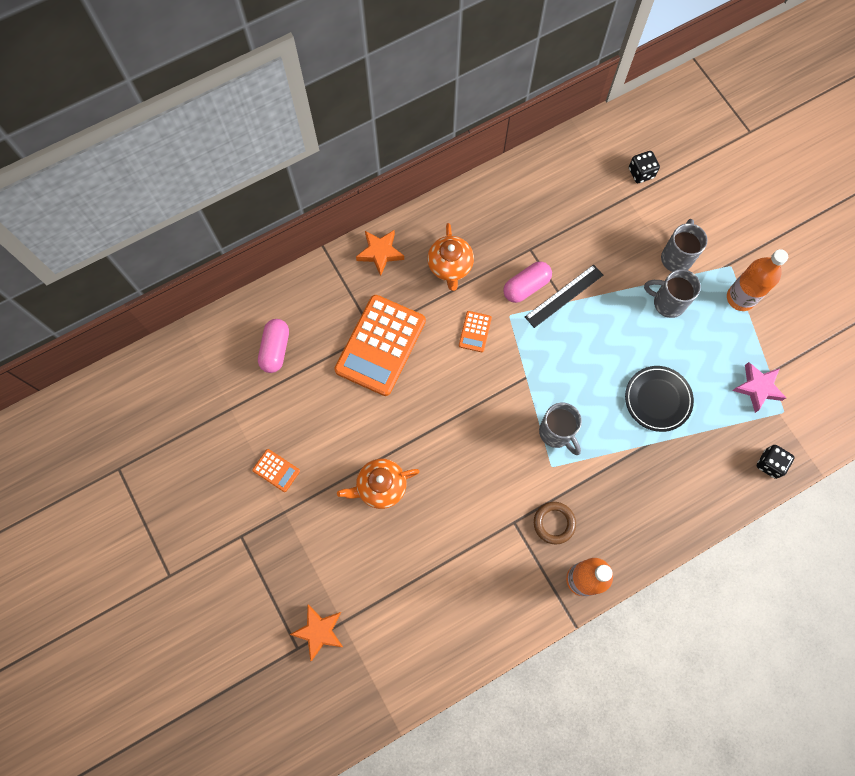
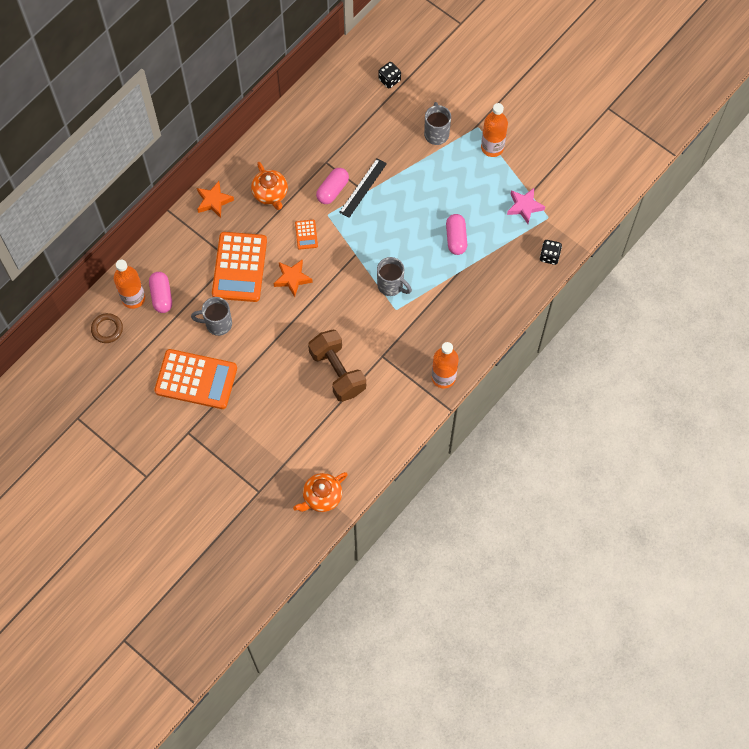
camera: 20 degrees left, 5 degrees down
orange calculator [252,449,300,492] -> orange calculator [154,349,237,409], size x2.33
orange star [289,605,343,661] -> orange star moved to [273,260,313,297]
orange teapot [337,459,420,509] -> orange teapot moved to [293,472,348,512]
brown ring [534,502,576,544] -> brown ring moved to [91,313,123,343]
black plate [625,366,694,432] -> pink capsule [446,214,467,255]
grey mug [644,269,701,318] -> grey mug moved to [191,297,232,336]
none -> orange bottle [114,260,145,309]
none -> brown dumbbell [308,330,366,402]

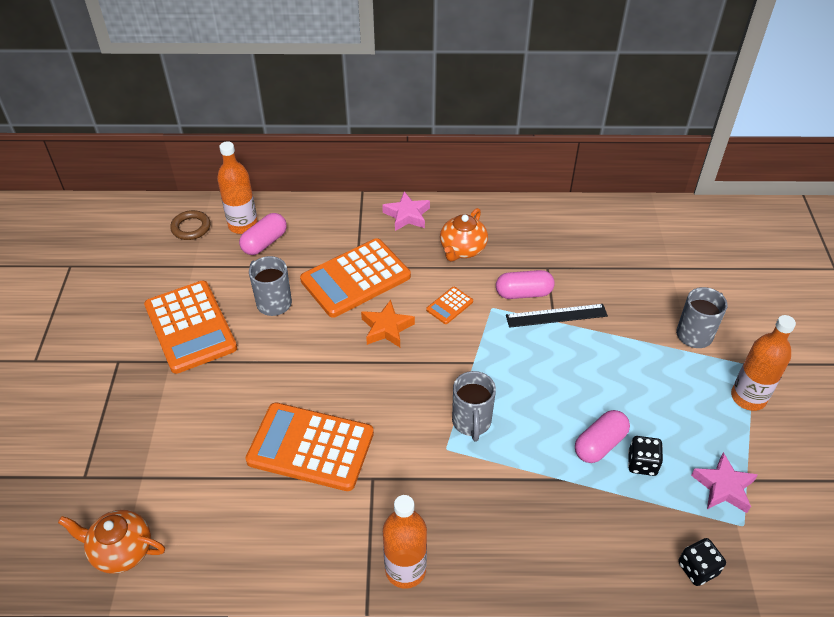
camera: 50 degrees right, 20 degrees down
orange star [197,181,234,218] -> pink star [382,192,430,231]
brown dumbbell [308,330,366,402] -> orange calculator [245,403,374,491]
black dice [378,62,401,89] -> black dice moved to [628,436,663,476]

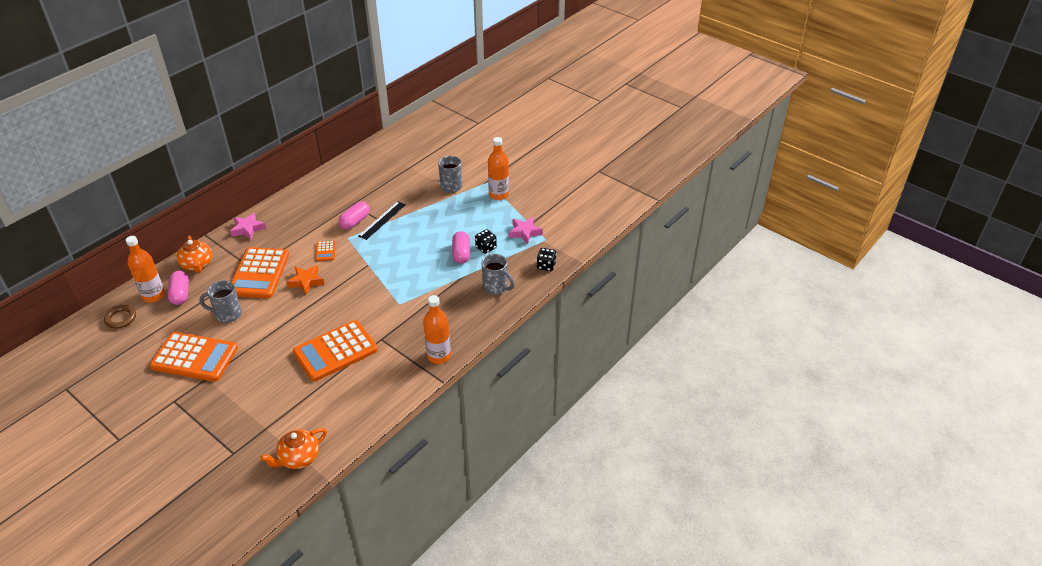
camera: 50 degrees left, 5 degrees down
orange teapot [440,208,488,262] -> orange teapot moved to [177,235,213,273]
grey mug [452,371,496,441] -> grey mug moved to [482,254,514,295]

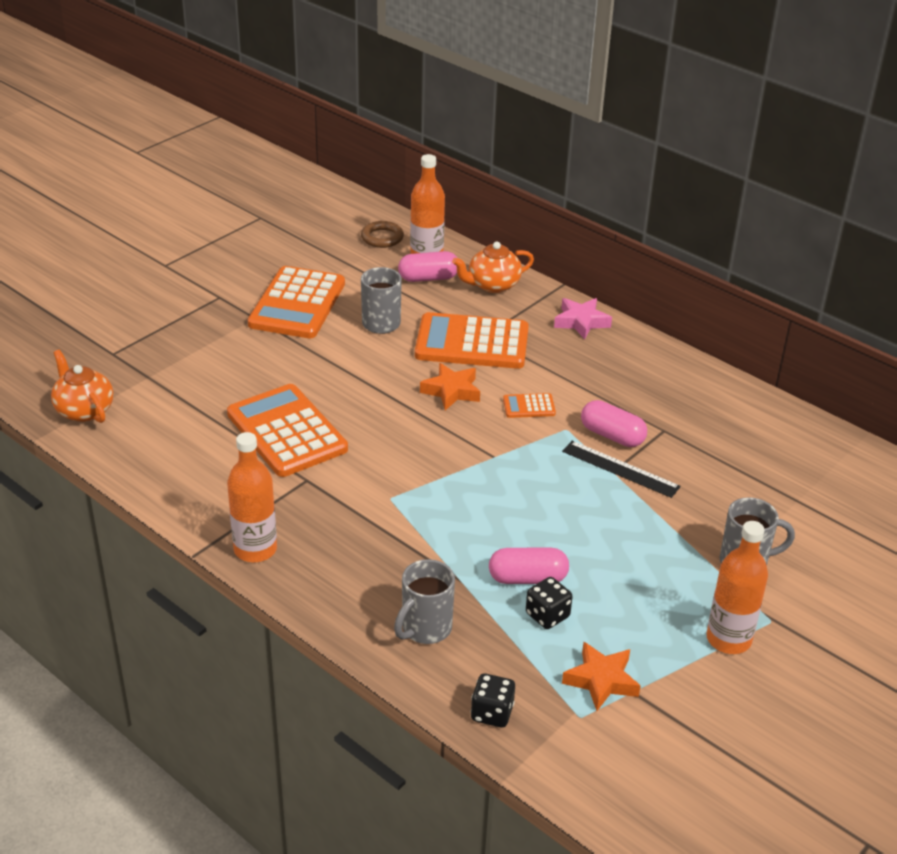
camera: 90 degrees right, 5 degrees down
pink star [509,217,543,245] -> orange star [562,642,641,711]

